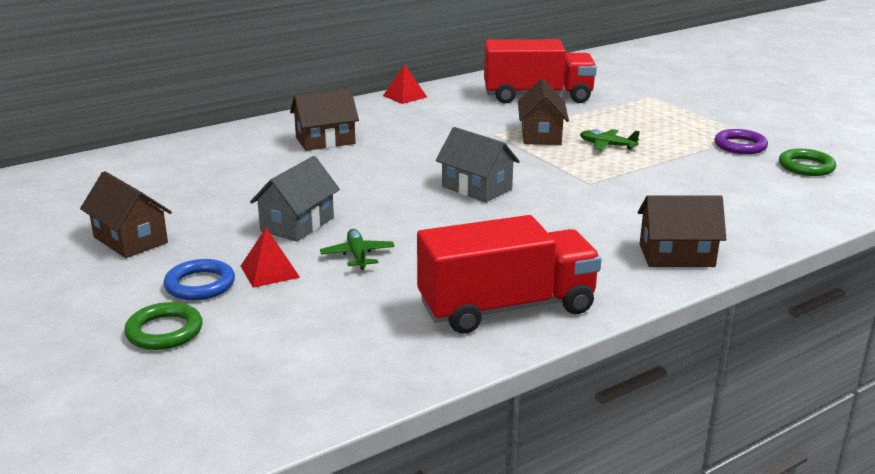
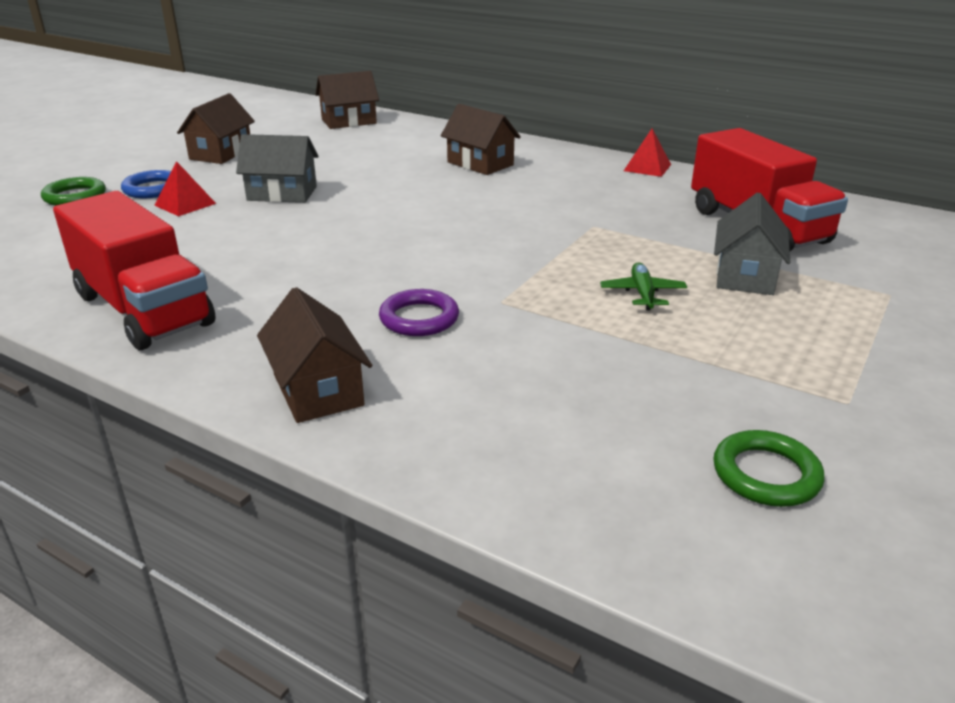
camera: 65 degrees right, 5 degrees up
green plane [320,229,395,270] -> none
grey house [436,127,520,202] -> grey house moved to [714,193,791,295]
brown house [518,78,569,145] -> brown house moved to [315,71,379,129]
purple ring [714,129,768,154] -> purple ring moved to [379,289,459,336]

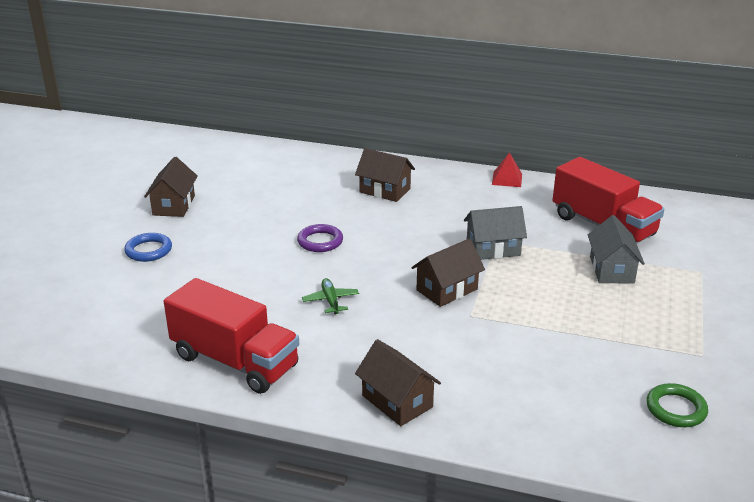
camera: 15 degrees left, 0 degrees up
green ring [41,177,106,206] -> none
red pyramid [154,161,216,216] -> none
grey house [236,134,319,203] -> grey house moved to [464,206,527,260]
brown house [315,71,379,129] -> brown house moved to [411,238,485,307]
purple ring [379,289,459,336] -> purple ring moved to [297,224,343,252]
green plane [600,262,687,310] -> green plane moved to [302,278,359,314]

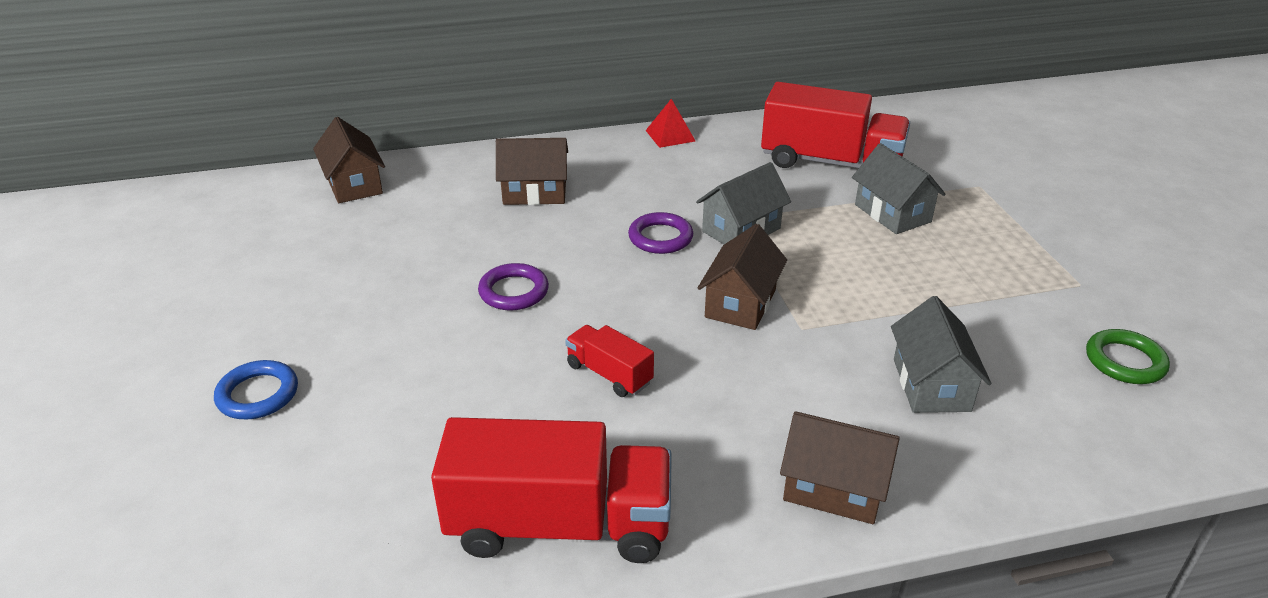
camera: 30 degrees left, 5 degrees up
brown house [144,157,197,217] -> brown house moved to [313,117,385,203]
green plane [302,278,359,314] -> red truck [565,325,654,397]
none -> purple ring [628,212,693,254]
none -> grey house [891,296,991,413]

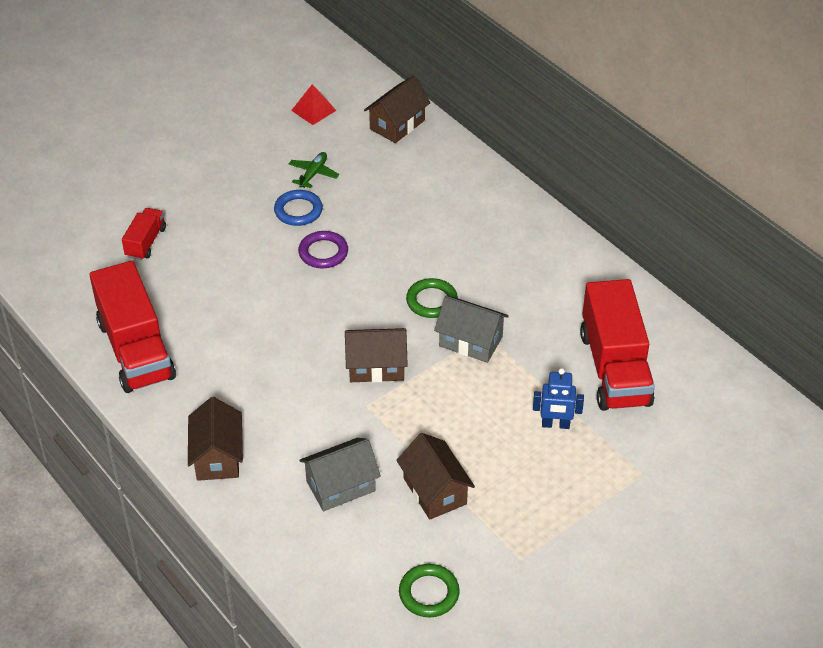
camera: 65 degrees right, 10 degrees up
blue ring [214,360,298,419] -> blue ring moved to [274,190,323,226]
brown house [496,138,568,205] -> brown house moved to [396,433,475,520]
red truck [565,325,654,397] -> red truck moved to [122,208,166,260]
purple ring [628,212,693,254] -> green ring [406,278,458,318]
red pyramid [645,99,695,148] -> red pyramid moved to [291,84,337,125]
grey house [852,143,946,234] -> blue robot [533,368,584,429]
none -> green plane [289,152,339,188]

